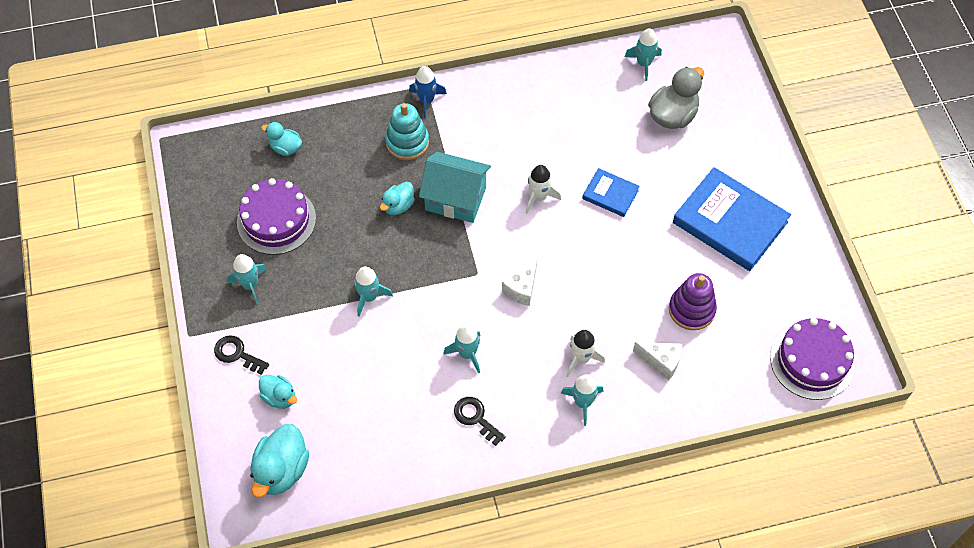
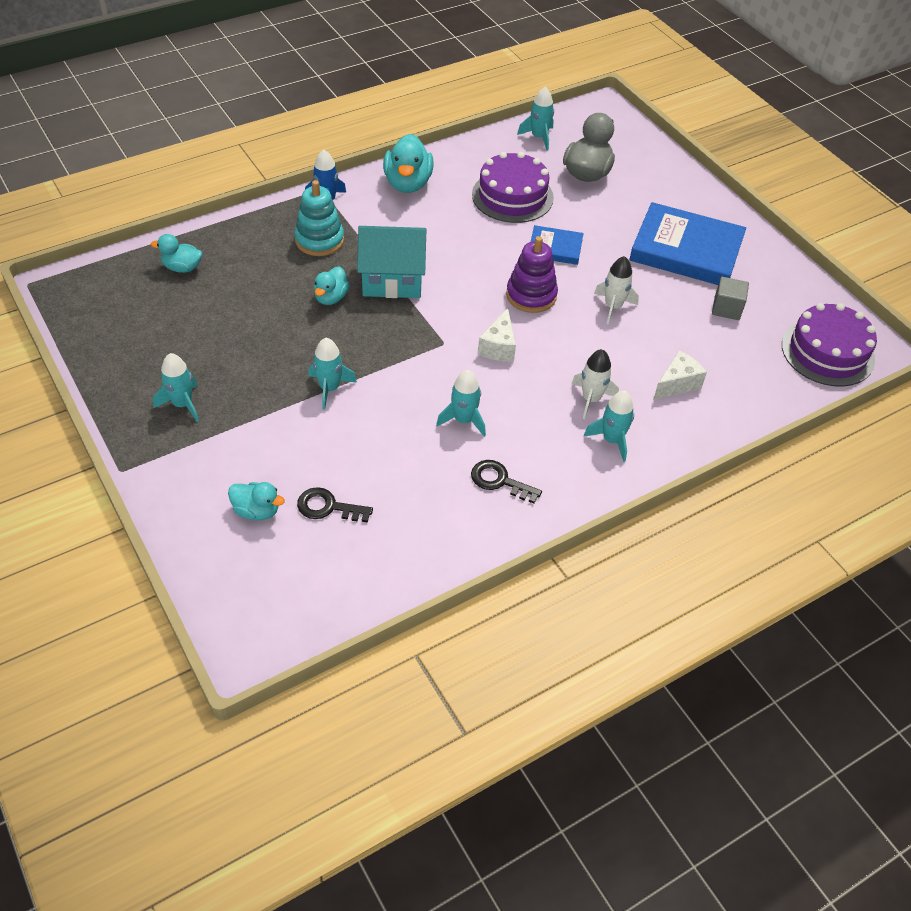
camera: 20 degrees left, 10 degrees down
black key [214,335,269,375] -> black key moved to [297,487,373,522]
purple cake [237,178,316,255] -> purple cake moved to [472,152,554,223]
turquoise duck [250,424,309,498] -> turquoise duck moved to [383,134,434,193]
white rocket [526,165,561,214] -> white rocket moved to [594,256,639,325]
white cheese [633,342,682,380] -> white cheese turned 45 degrees counterclockwise [653,350,707,400]
purple stacking toy [669,273,717,330] -> purple stacking toy moved to [506,236,558,313]
none -> grey cube [712,277,749,320]

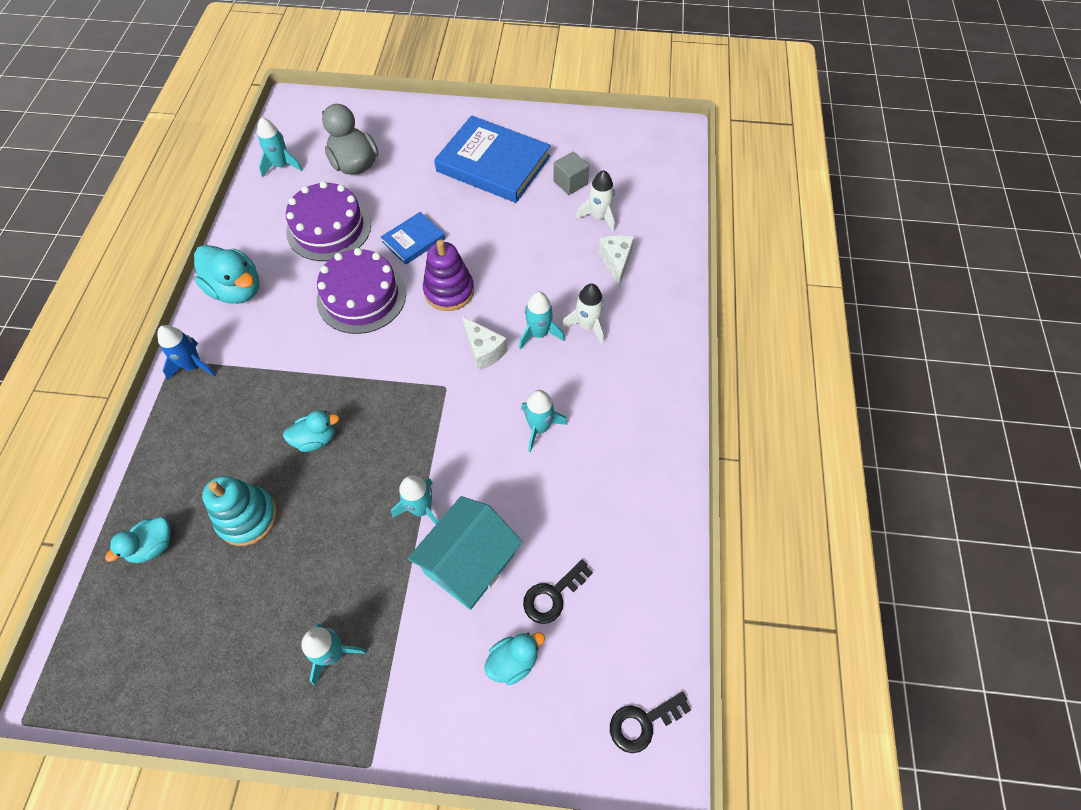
camera: 50 degrees left, 10 degrees up
turquoise stacking toy [294,180,344,256] -> turquoise stacking toy moved to [202,476,277,546]
turquoise duck [314,266,350,305] -> turquoise duck turned 75 degrees counterclockwise [283,410,339,452]
turquoise house [357,226,426,298] -> turquoise house moved to [407,496,522,610]
black key [471,460,542,503] -> black key moved to [610,692,691,753]
turquoise rocket [584,391,634,462] -> turquoise rocket moved to [519,292,565,350]
white rocket [594,256,639,325] -> white rocket moved to [575,170,615,232]
blue book [629,202,746,285] -> blue book turned 60 degrees clockwise [434,115,551,203]
purple cake [782,303,877,387] -> purple cake moved to [317,248,406,334]

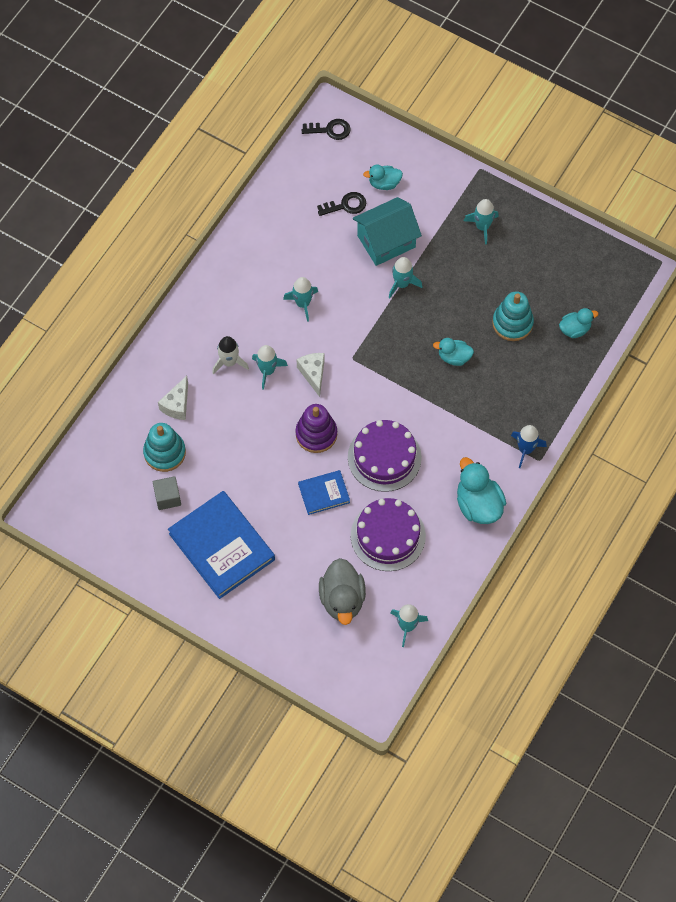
camera: 155 degrees left, 5 degrees up
white rocket [575,170,615,232] -> turquoise stacking toy [143,423,186,472]

